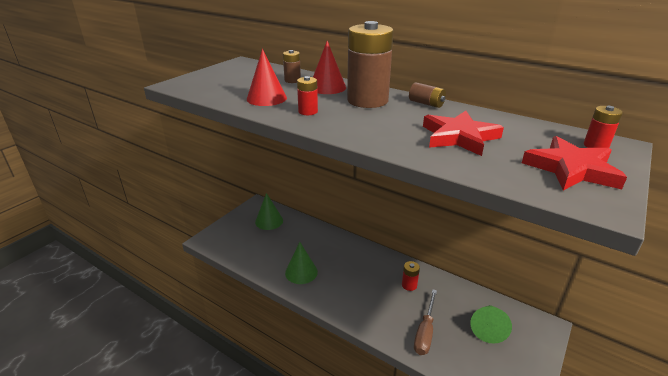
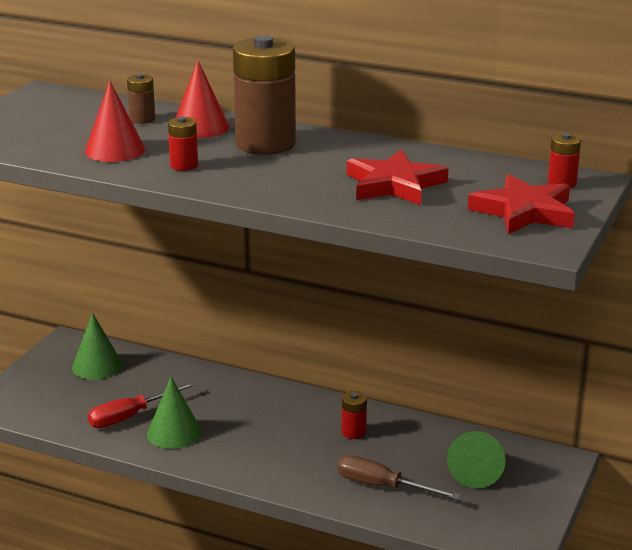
camera: 10 degrees left, 5 degrees down
brown battery [409,82,446,108] -> none
brown screwdriver [414,289,437,355] -> brown screwdriver turned 105 degrees clockwise [337,455,461,500]
none -> red screwdriver [88,382,195,428]

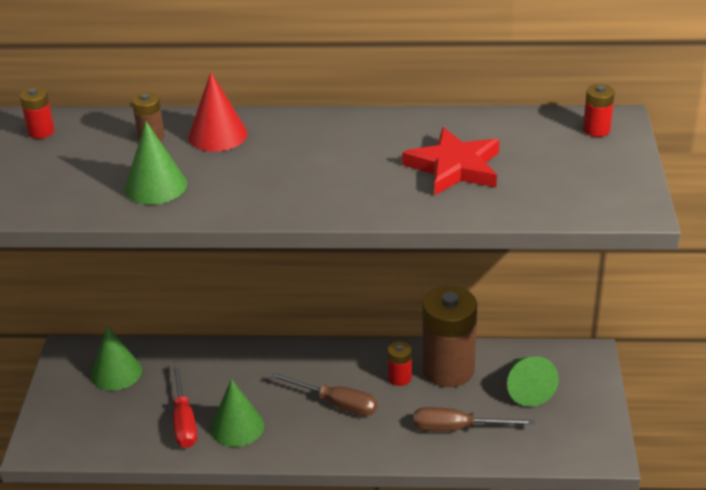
camera: 20 degrees left, 10 degrees up
red cone [85,81,145,162] -> green cone [124,121,187,205]
red screwdriver [88,382,195,428] -> red screwdriver turned 45 degrees counterclockwise [172,362,197,448]
red battery [168,117,198,171] -> red battery moved to [20,87,55,139]
brown battery [233,35,296,155] -> brown battery moved to [422,286,477,387]
red star [468,174,575,234] -> none
none -> brown screwdriver [270,372,377,416]

